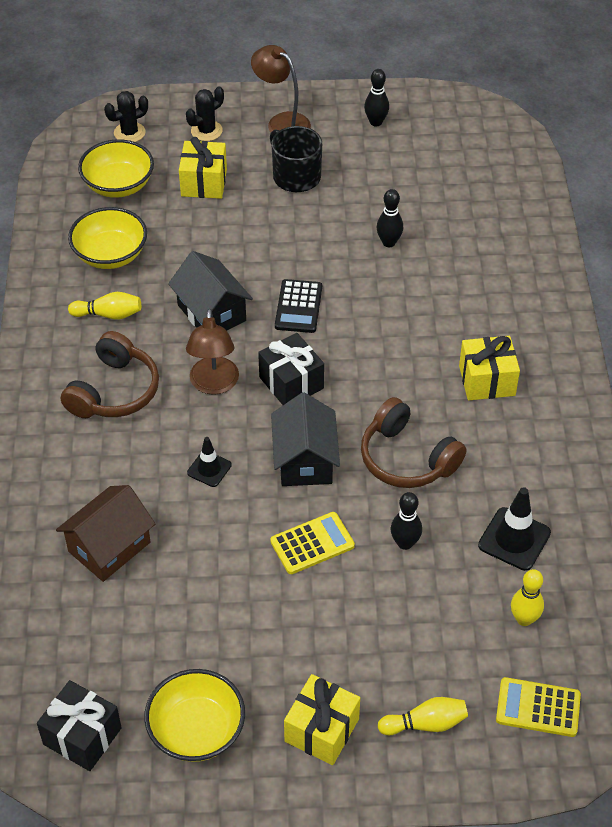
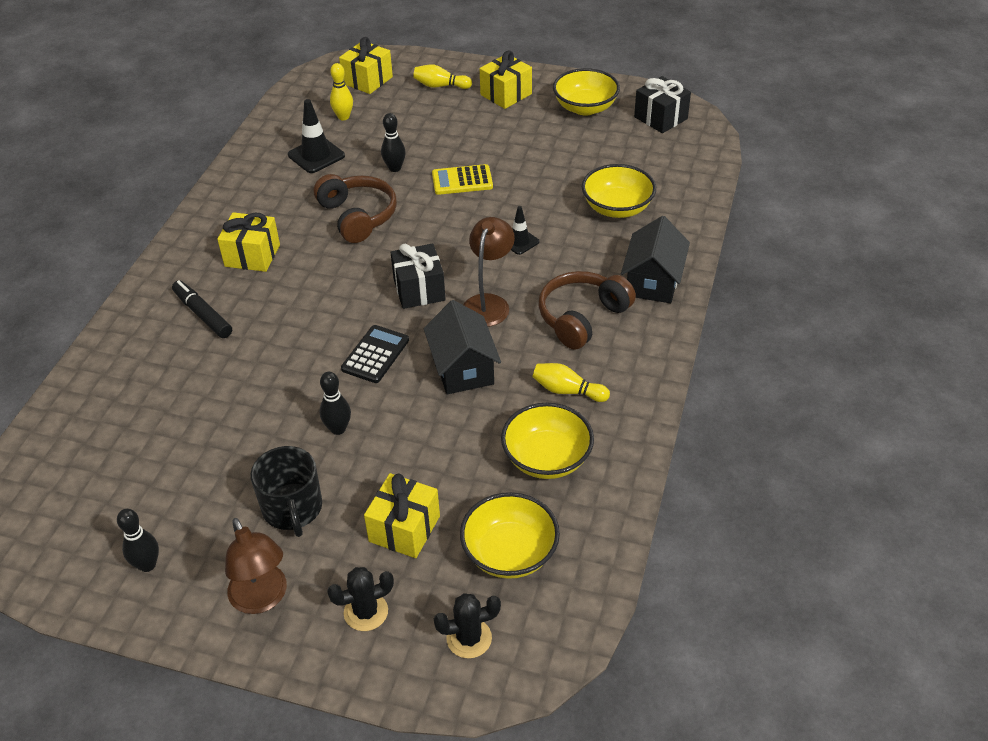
camera: 160 degrees left, 5 degrees down
brown house [56,485,155,582] -> yellow bowl [582,164,656,218]
black house [271,392,340,486] -> black house moved to [621,216,690,303]
black bowling pin [376,189,403,247] -> black bowling pin moved to [320,372,351,435]
yellow calculator [496,677,581,737] -> yellow gift [339,37,393,94]
none -> black marker [172,280,232,338]

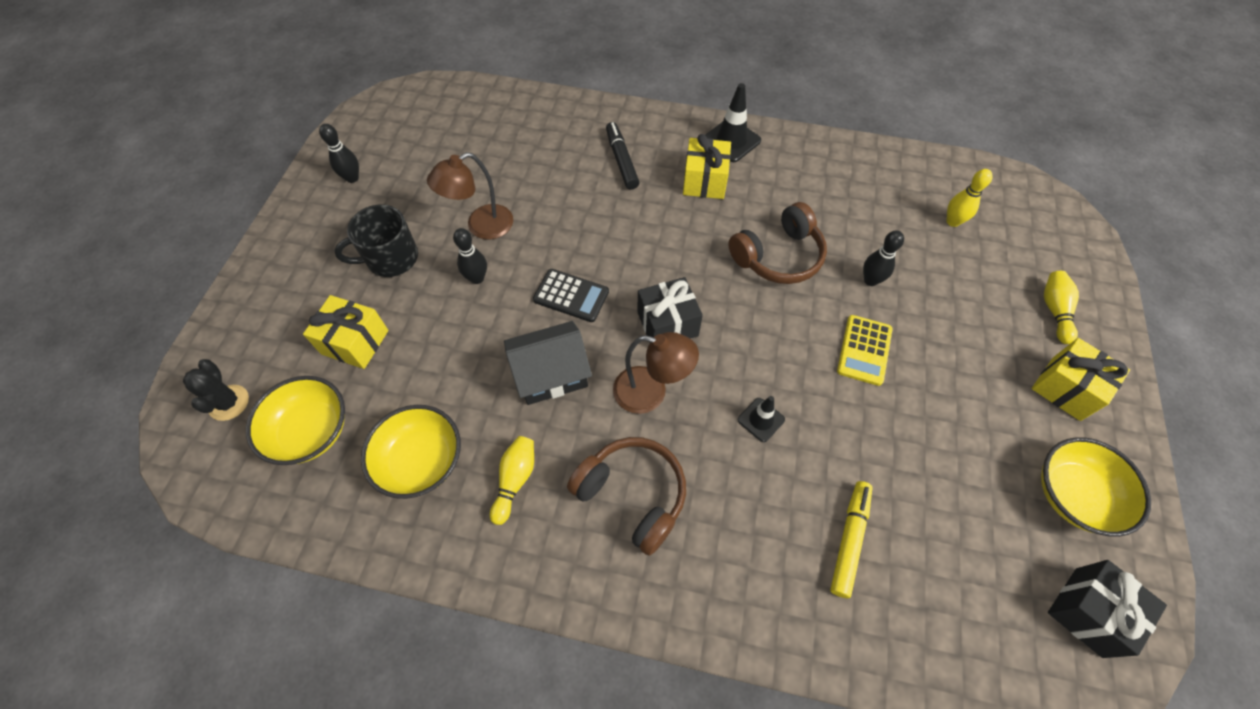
camera: 85 degrees right, 15 degrees up
black marker [172,280,232,338] -> black marker turned 60 degrees counterclockwise [606,122,639,190]
brown lamp [225,518,287,614] -> brown lamp moved to [427,152,513,239]
black traffic cone [288,99,345,173] -> black traffic cone moved to [705,83,761,162]
black cactus [327,567,394,631] -> none
yellow gift [339,37,393,94] -> none
yellow calculator [432,164,493,195] -> yellow calculator turned 150 degrees counterclockwise [837,315,892,386]
yellow bowl [582,164,656,218] -> yellow marker [830,481,873,598]
black house [621,216,690,303] -> none

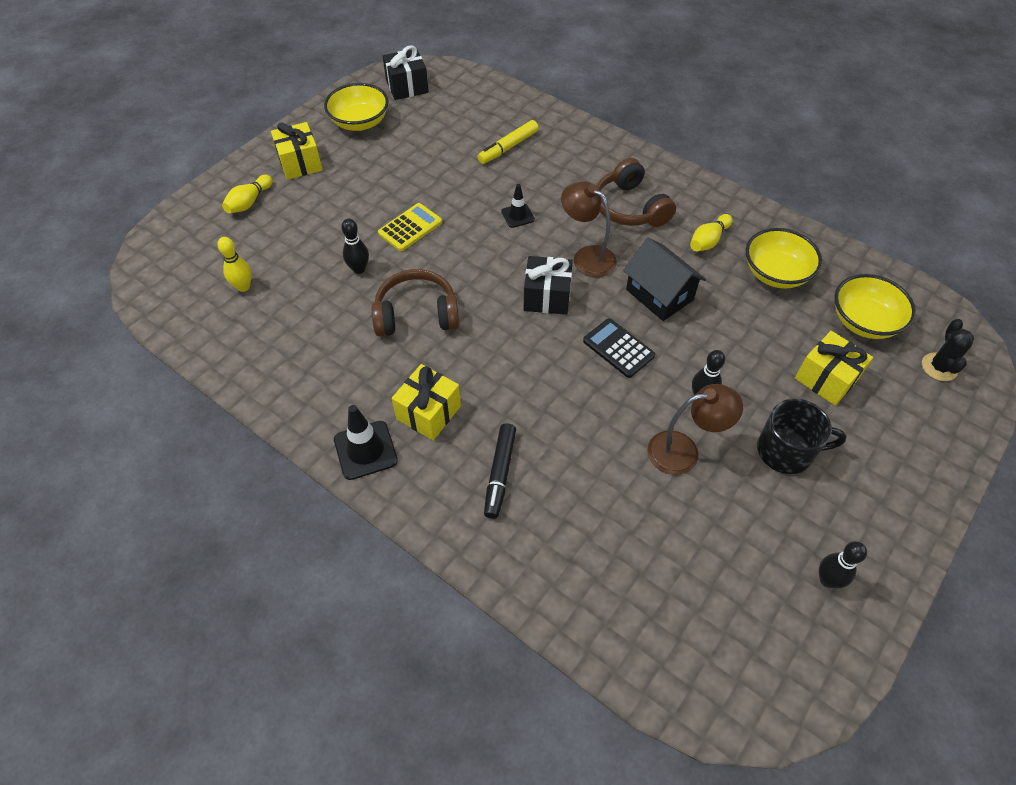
camera: 155 degrees left, 5 degrees down
black house [504,321,592,405] -> black house turned 45 degrees clockwise [623,238,706,321]

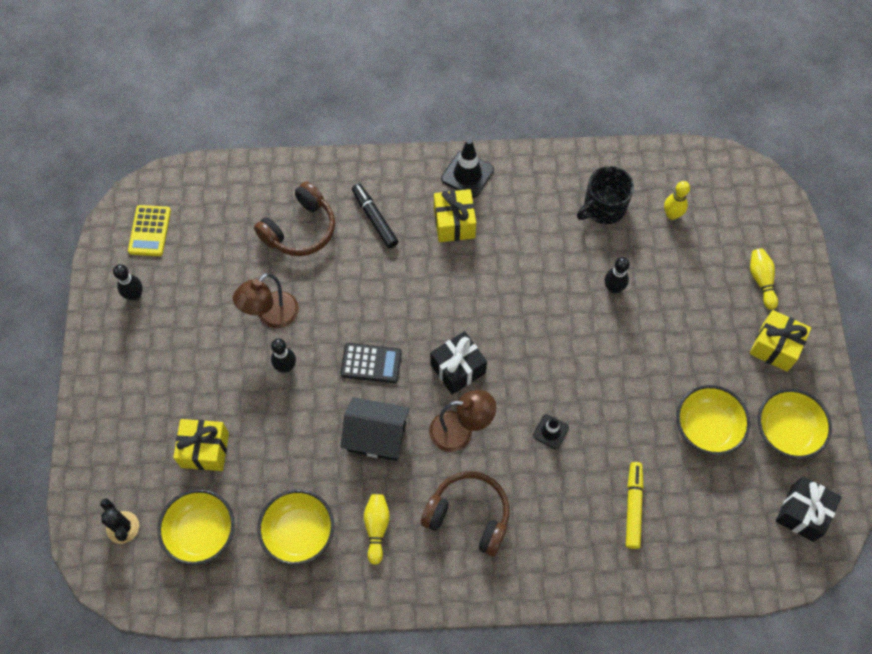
camera: 140 degrees right, 10 degrees up
brown headphones [372,269,459,337] -> brown headphones moved to [254,181,335,256]
yellow calculator [378,203,442,251] -> yellow calculator moved to [128,205,171,256]
black mug [757,399,846,474] -> black mug moved to [577,166,634,224]
none -> yellow bowl [676,385,750,455]

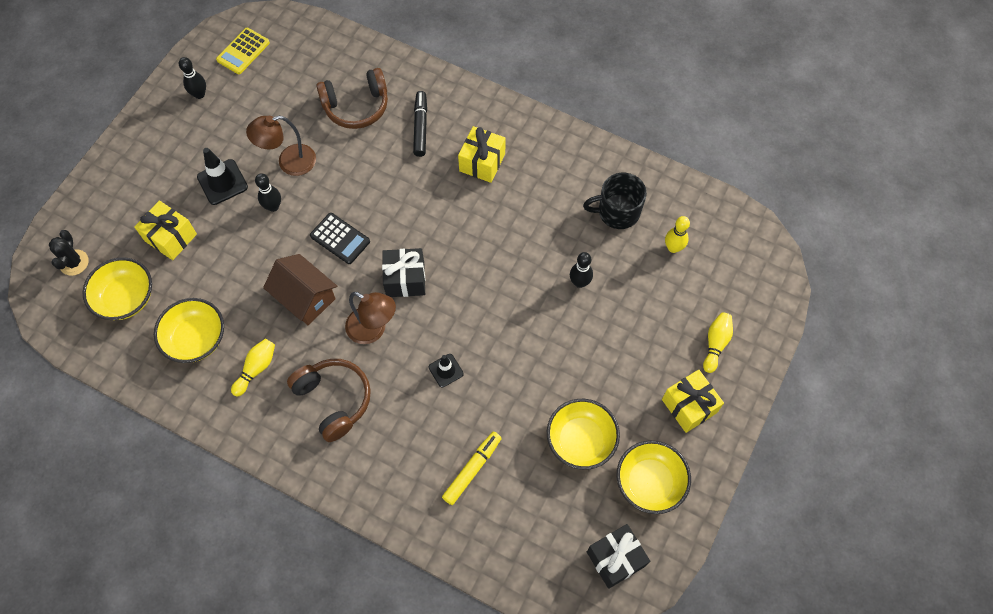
camera: 30 degrees right, 0 degrees up
black house [341,397,410,461] -> brown house [263,254,337,325]
black traffic cone [441,139,494,198] -> black traffic cone moved to [197,148,248,205]

